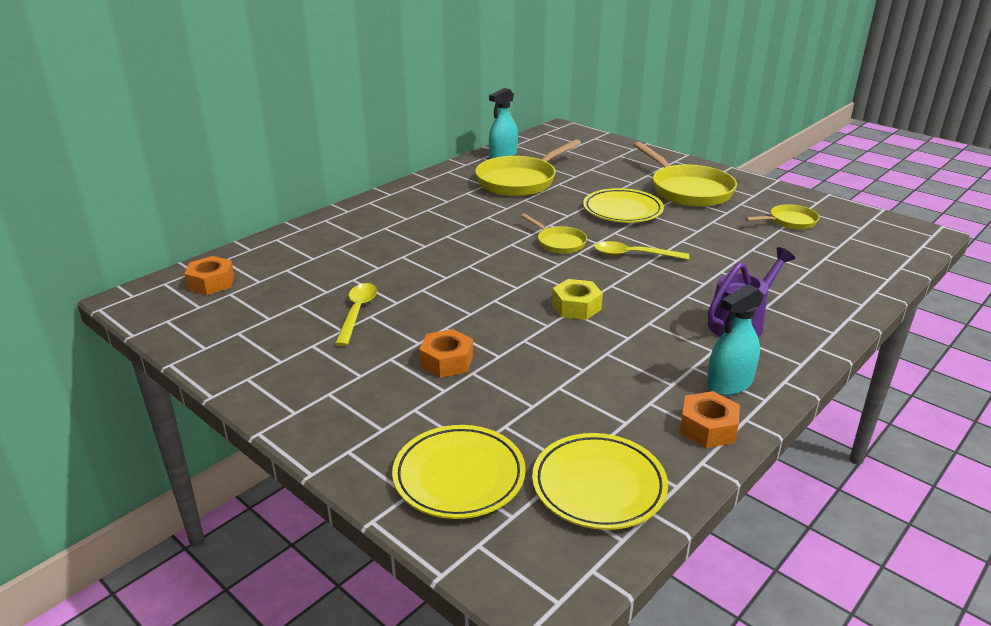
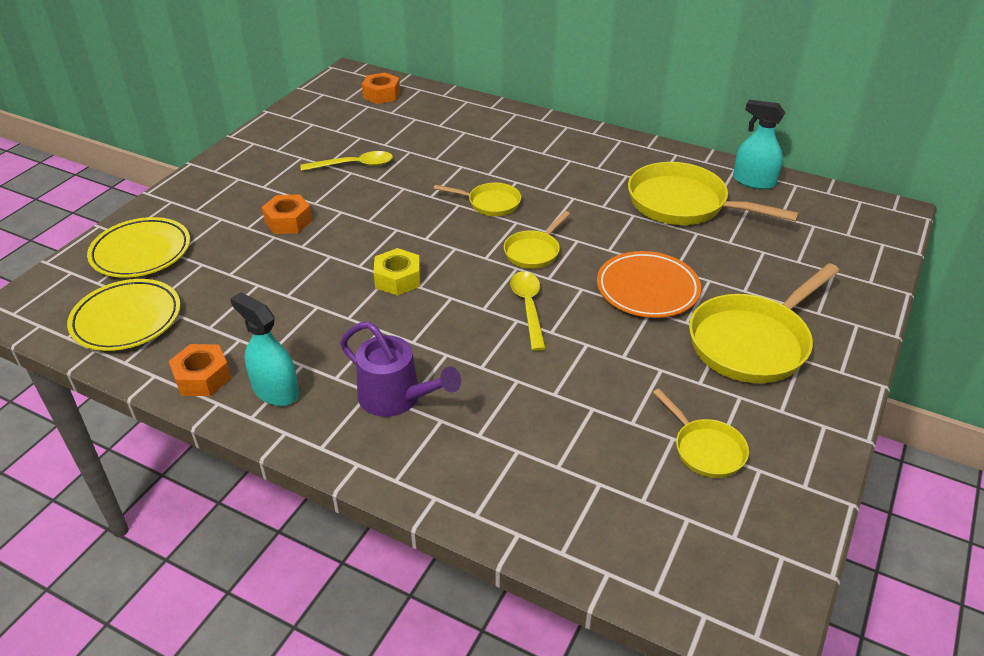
camera: 75 degrees right, 10 degrees up
yellow plate [583,188,664,223] -> orange plate [597,251,701,318]
none -> yellow pan [434,183,521,216]

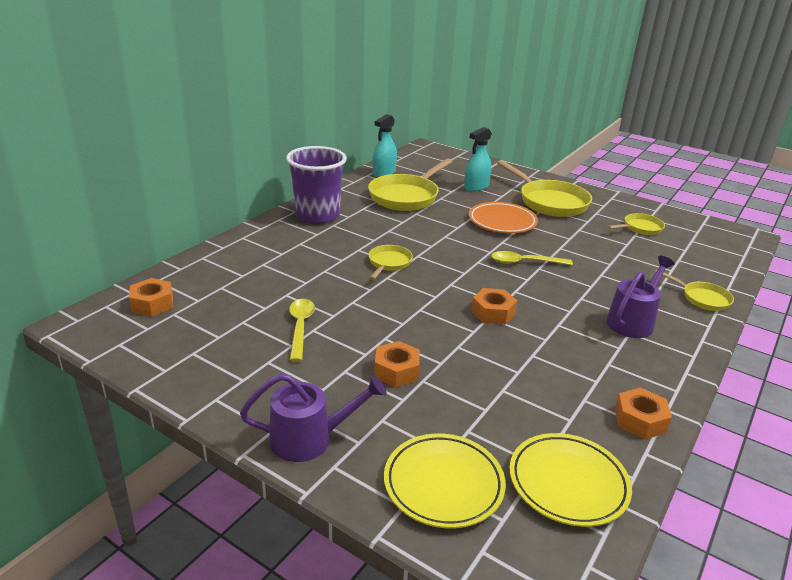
camera: 85 degrees left, 10 degrees down
turquoise spray bottle [230,292,299,406] -> turquoise spray bottle moved to [464,127,492,191]
yellow nut [373,248,420,296] -> orange nut [471,288,517,325]
yellow pan [504,211,570,269] -> yellow pan moved to [655,269,734,311]
none -> purple watering can [240,374,387,462]
none -> purple cup [286,146,347,224]

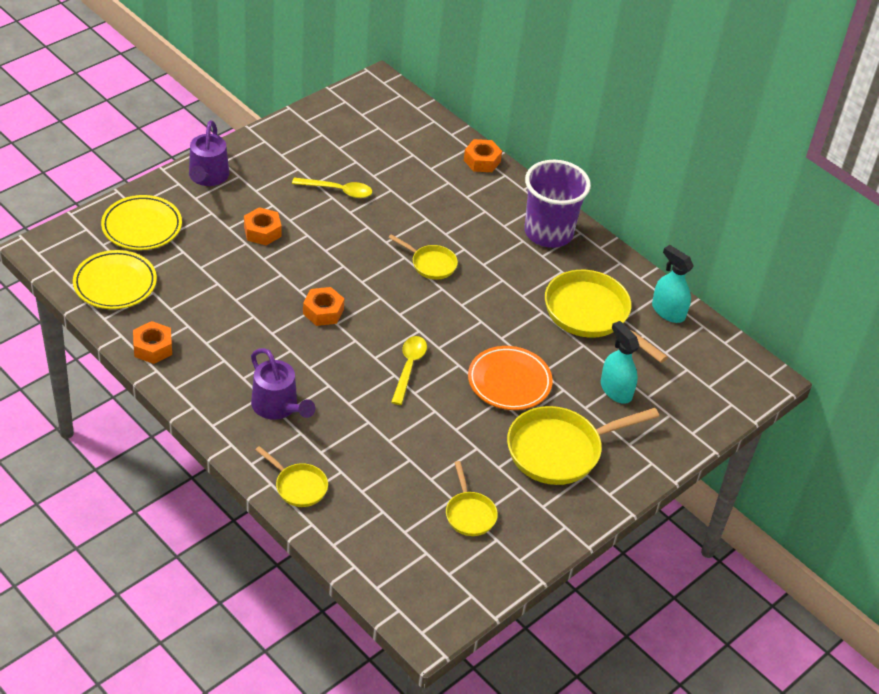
camera: 100 degrees right, 15 degrees up
orange nut [129,278,173,316] -> orange nut moved to [464,139,502,172]
yellow pan [655,269,734,311] -> yellow pan turned 105 degrees counterclockwise [255,446,328,507]

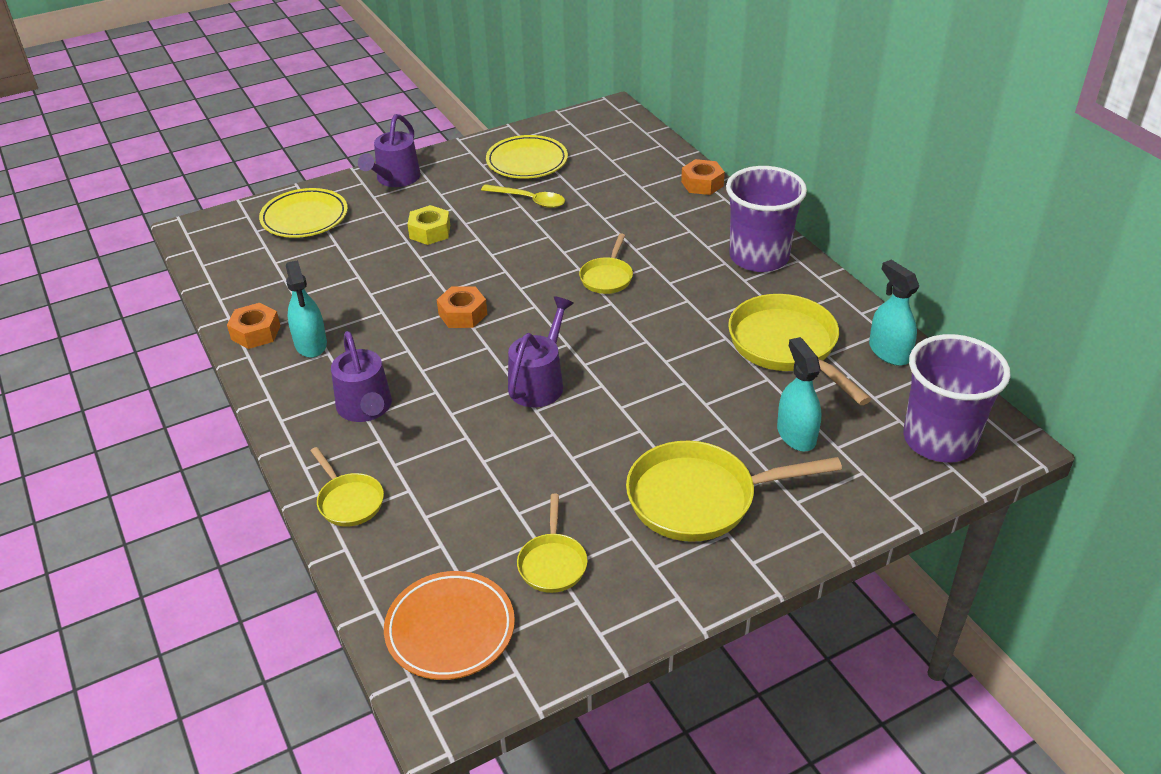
camera: 20 degrees right, 5 degrees down
yellow plate [73,250,157,309] -> yellow plate moved to [486,135,568,179]
orange nut [244,207,282,245] -> yellow nut [407,205,450,245]
yellow pan [388,234,458,280] -> yellow pan turned 60 degrees clockwise [579,233,633,294]
yellow spoon [391,336,427,405] -> purple watering can [508,297,574,407]
orange plate [468,346,553,410] -> orange plate moved to [384,571,515,680]
none -> turquoise spray bottle [286,260,327,358]
none -> purple cup [903,334,1011,462]

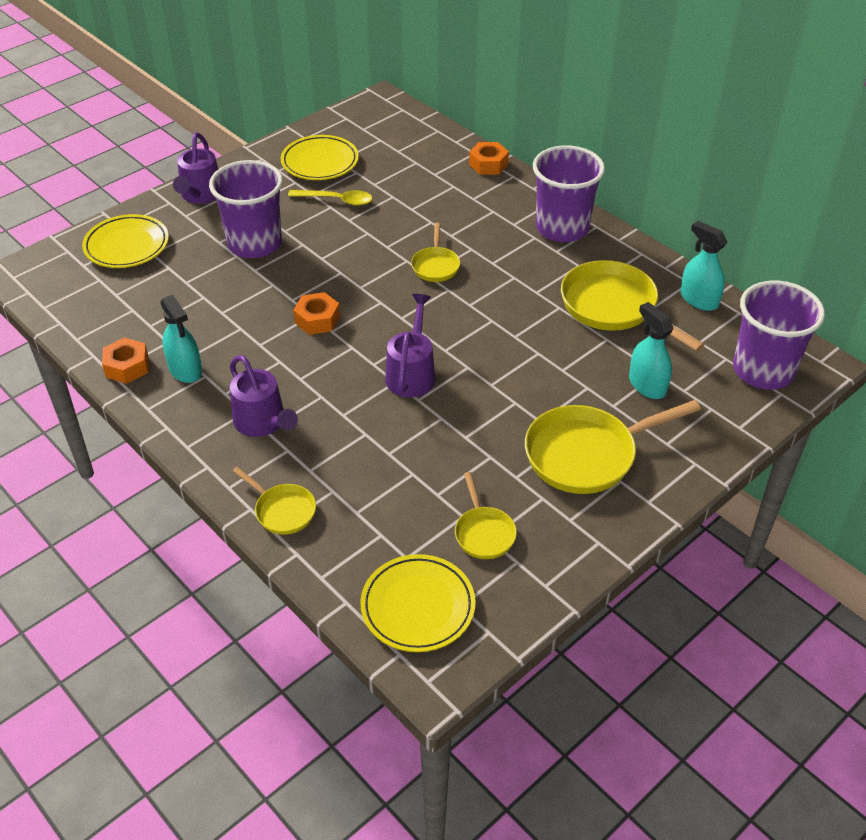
camera: 15 degrees left, 5 degrees up
orange plate [384,571,515,680] -> yellow plate [360,554,476,652]
yellow nut [407,205,450,245] -> purple cup [209,160,283,258]

